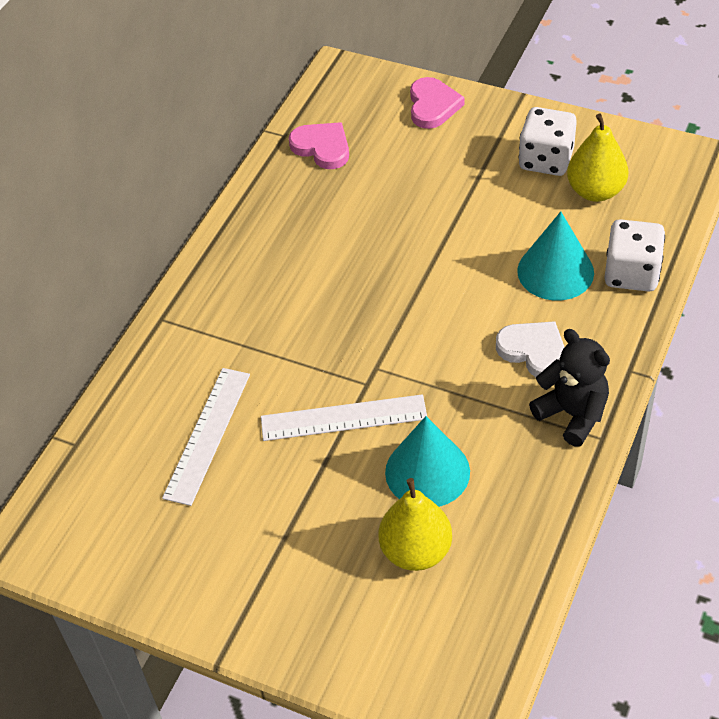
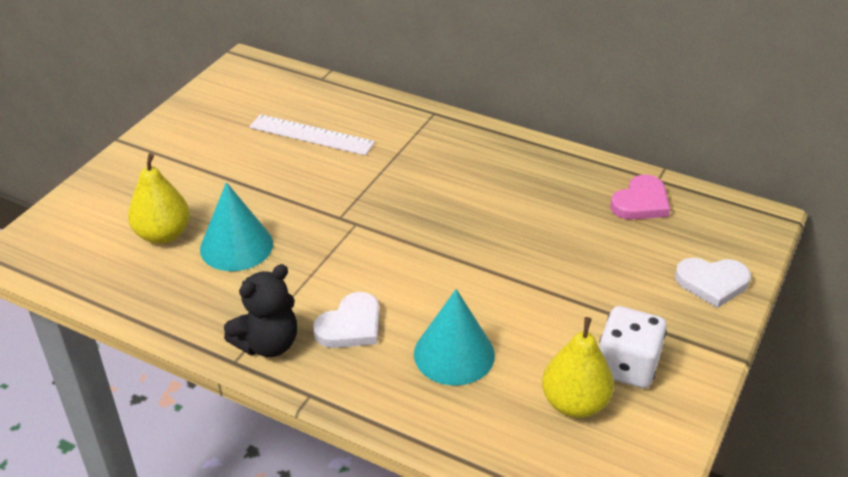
camera: 90 degrees right, 10 degrees down
white ruler [261,394,427,441] -> none
pink heart [410,77,465,129] -> white heart [675,258,751,308]
white dice [604,219,665,292] -> none

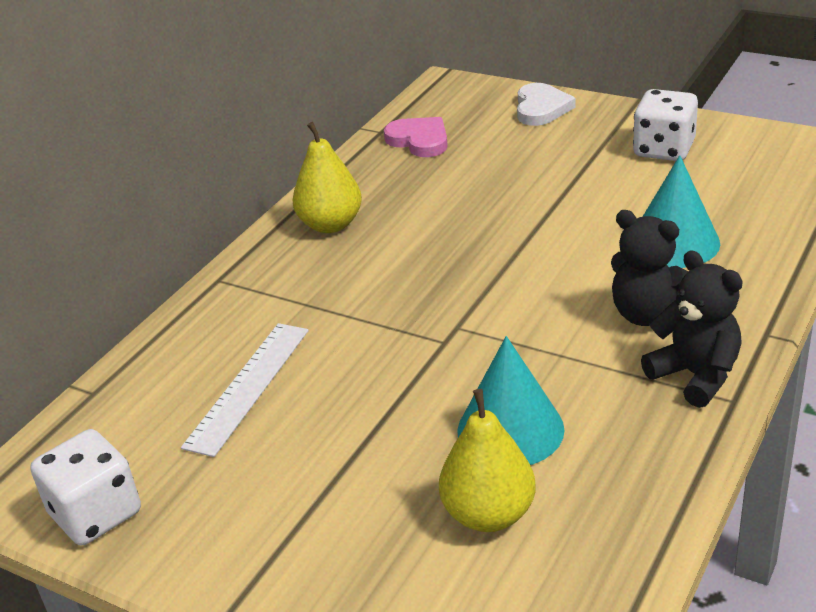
camera: 85 degrees left, 5 degrees down
white heart [313,292,380,348] -> black teddy bear [611,210,688,326]
yellow pear [542,317,614,418] -> yellow pear moved to [293,122,362,233]
none -> white dice [30,429,141,545]

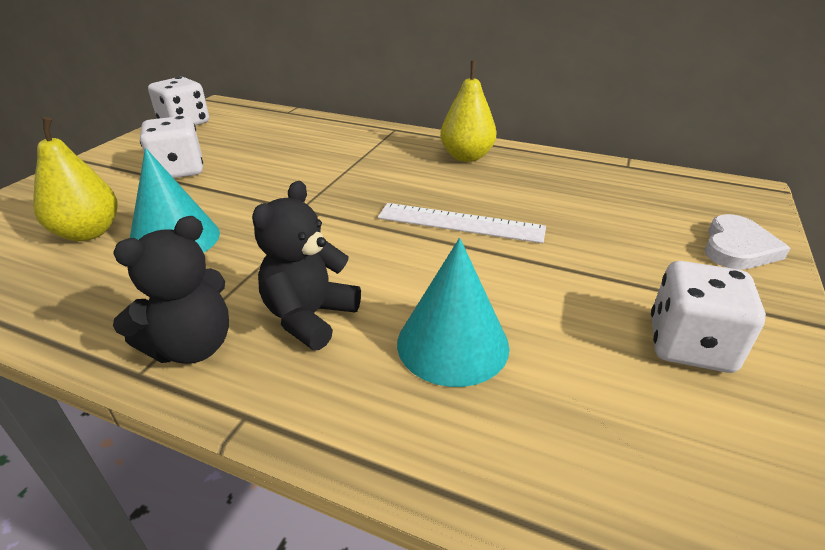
camera: 80 degrees right, 0 degrees up
white ruler [181,323,309,457] -> white ruler moved to [378,203,546,243]
pink heart [384,117,448,157] -> none
white heart [517,83,575,126] -> white heart turned 60 degrees counterclockwise [704,214,790,270]
none -> white dice [140,116,203,178]

